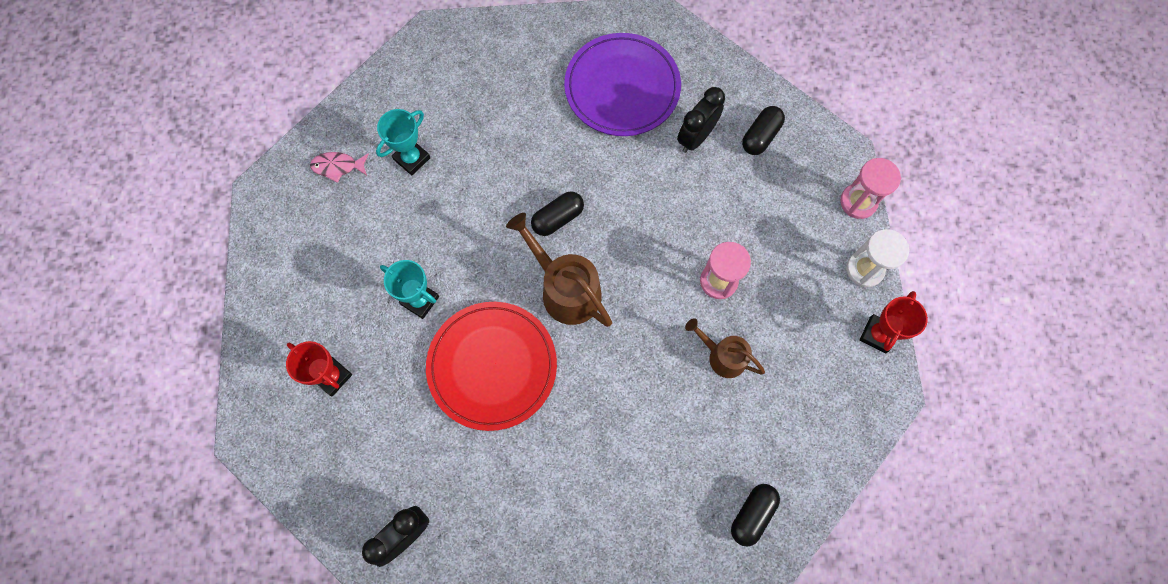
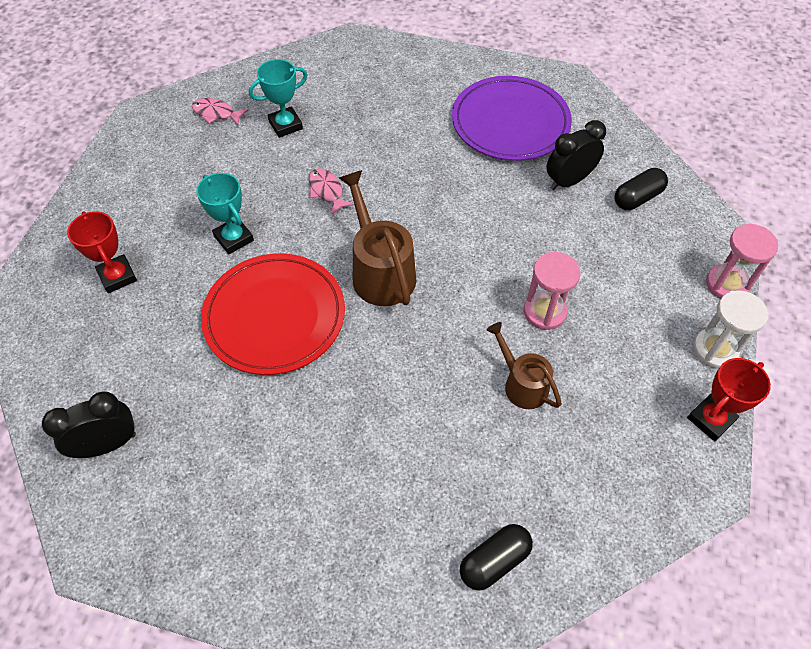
camera: 20 degrees right, 15 degrees down
black capsule [531,191,584,236] -> none
none -> pink fish [309,168,354,215]

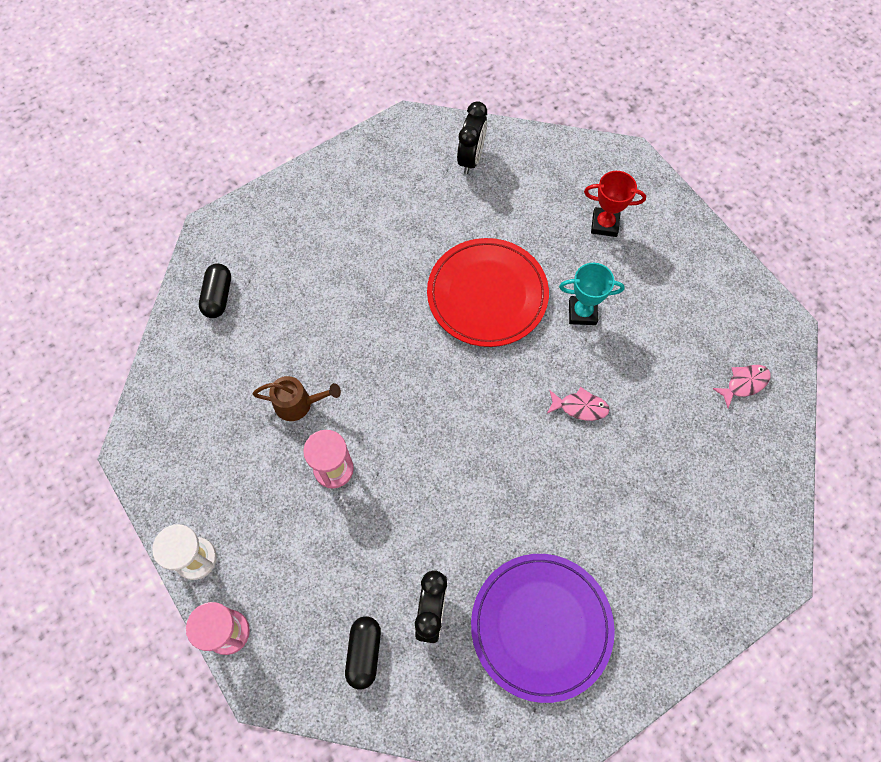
camera: 130 degrees right, 10 degrees up
turquoise trophy [249,59,308,138] -> none
brown watering can [339,170,417,306] -> none
red trophy [687,358,771,441] -> none

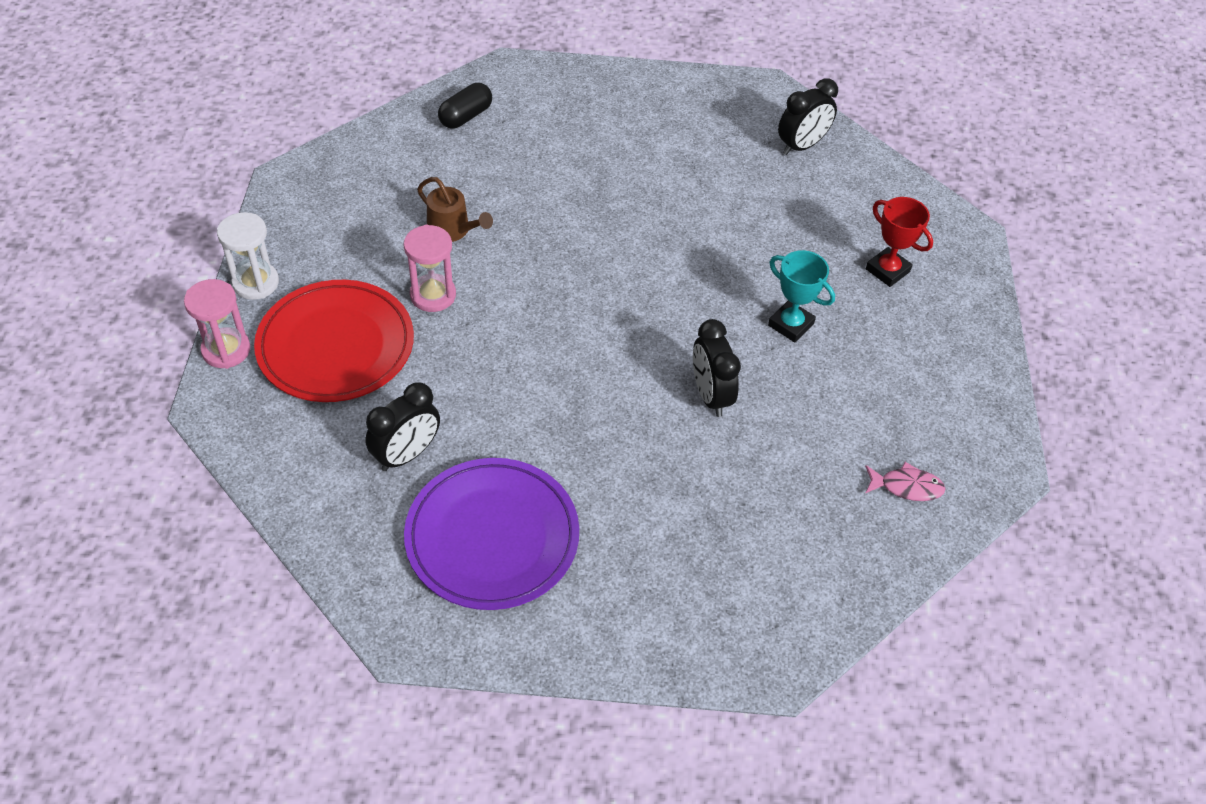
camera: 35 degrees right, 15 degrees down
black capsule [345,616,381,690] -> none
red plate [427,238,549,347] -> red plate moved to [254,280,414,402]
pink fish [547,387,610,421] -> black clock [693,319,741,417]

